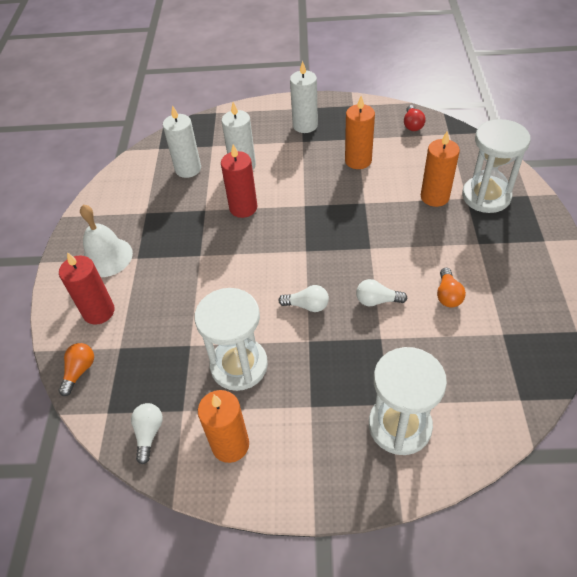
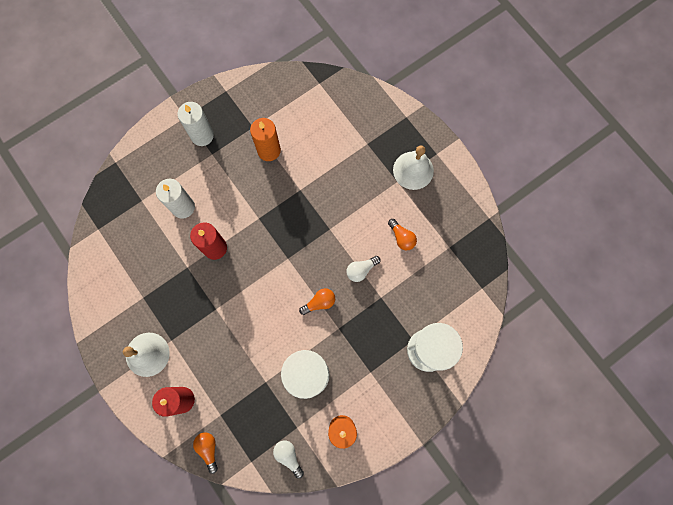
camera: 40 degrees left, 25 degrees up
white candle [163,105,201,178] -> none
white light bulb [278,285,329,312] -> orange light bulb [299,288,335,315]
red light bulb [404,105,426,131] -> none
orange candle [421,131,460,207] -> none
white hourglass [462,119,531,213] -> none
none -> white bell [393,145,434,190]

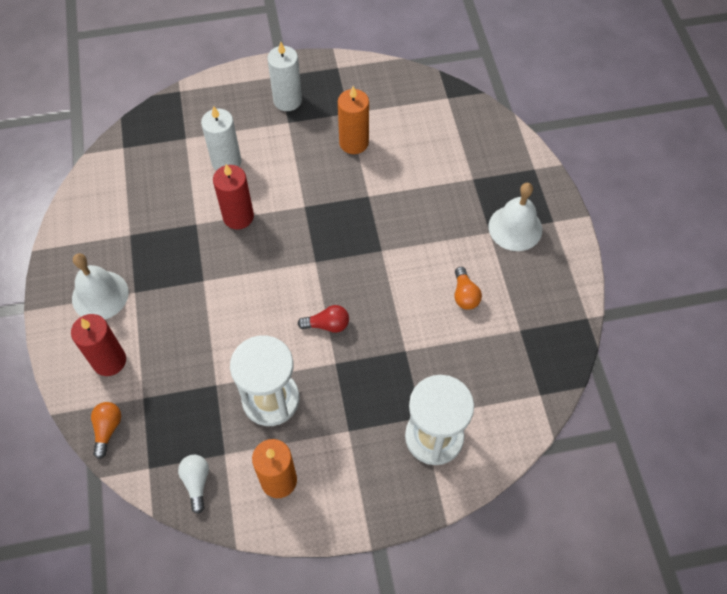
camera: 25 degrees right, 15 degrees down
orange light bulb [299,288,335,315] -> red light bulb [298,305,349,333]
white light bulb [346,256,380,282] -> none

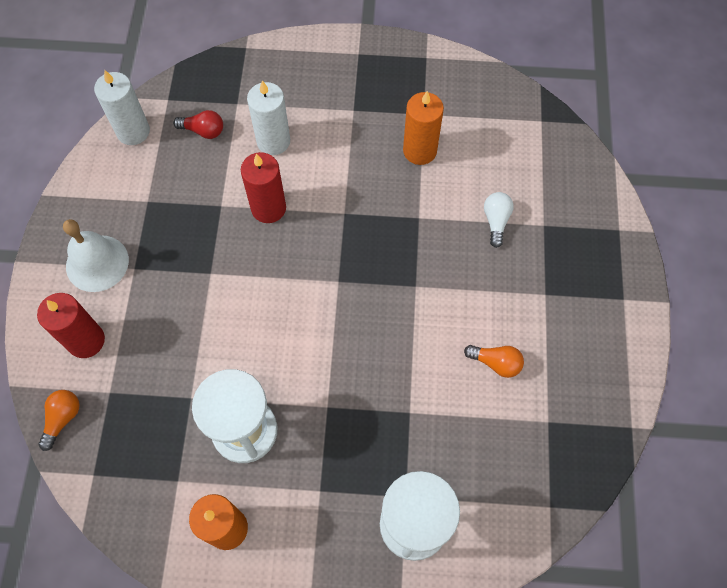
camera: 15 degrees right, 5 degrees up
white light bulb [178,455,209,514] -> white light bulb moved to [484,192,514,248]
white candle [267,42,302,111] -> white candle moved to [94,70,150,145]
red light bulb [298,305,349,333] -> red light bulb moved to [173,110,223,139]
orange light bulb [455,267,482,310] -> orange light bulb turned 75 degrees counterclockwise [464,345,524,378]
white bell [488,183,542,251] -> none

